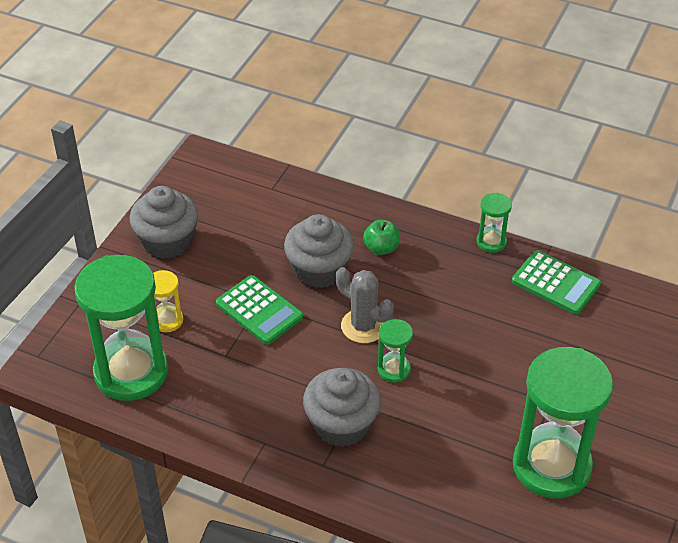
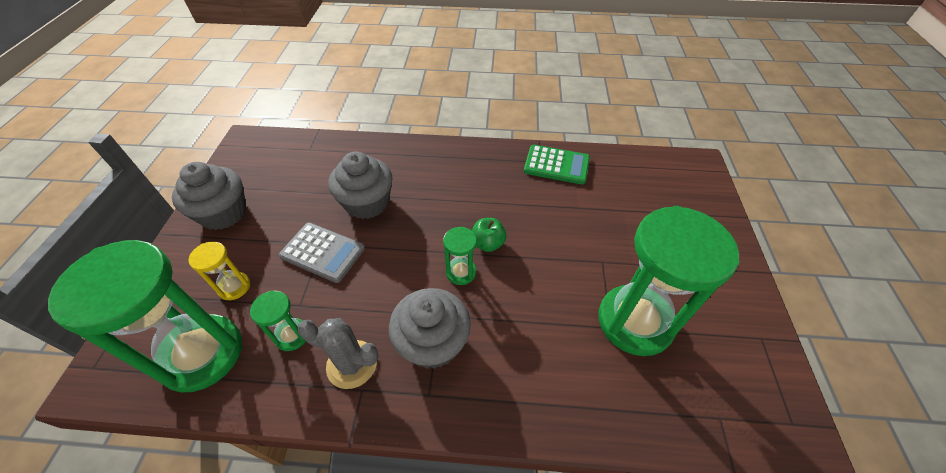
camera: 20 degrees left, 5 degrees up
green calculator [216,275,303,345] -> grey calculator [279,222,365,283]
grey cactus [336,267,394,343] -> grey cactus moved to [297,318,379,389]
green apple [363,220,400,255] -> green apple moved to [472,218,506,252]
green hourglass [477,193,512,253] -> green hourglass moved to [250,290,306,351]

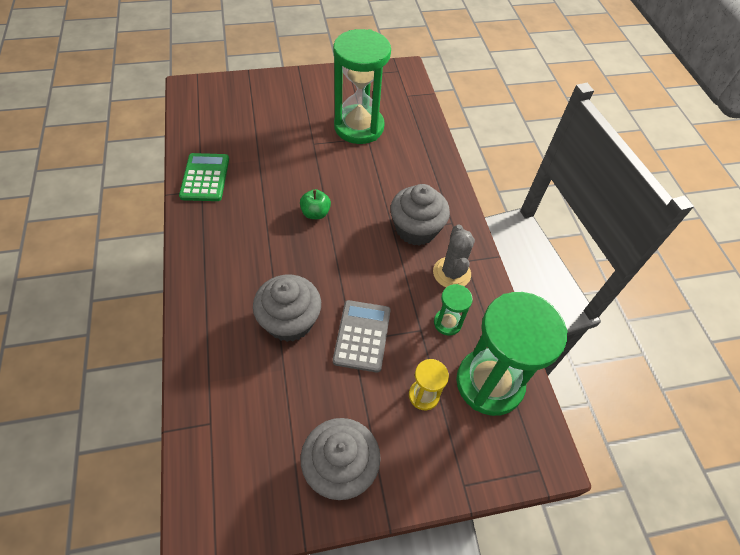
camera: 110 degrees left, 5 degrees up
green hourglass [443,227,477,285] -> none

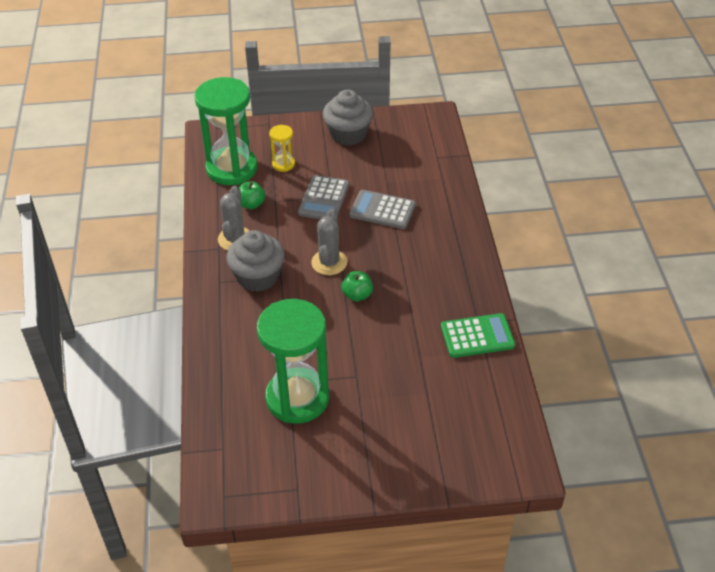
camera: 170 degrees left, 10 degrees down
green calculator [179,153,229,201] -> green calculator turned 105 degrees counterclockwise [441,313,515,358]
grey cupcake [253,275,321,342] -> grey calculator [349,190,416,229]
green hourglass [434,284,473,335] -> green apple [239,181,265,209]
none -> grey cactus [311,209,347,275]

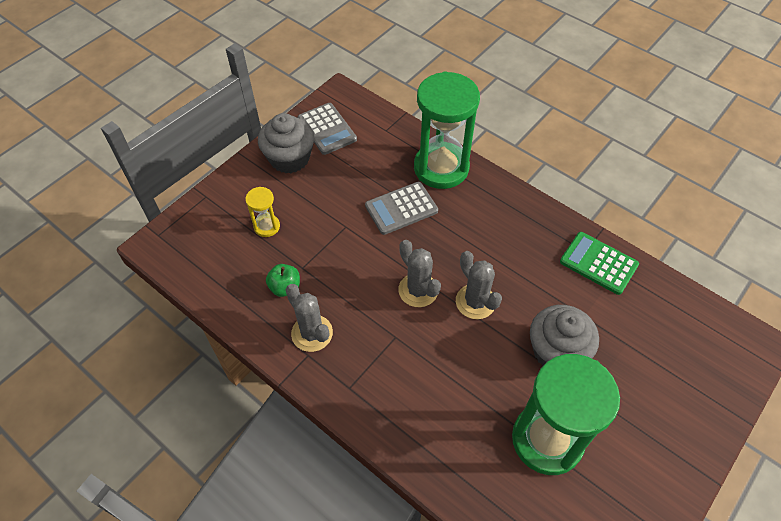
camera: 45 degrees left, 10 degrees up
green hourglass [194,77,258,185] -> green hourglass moved to [414,71,480,189]
grey cupcake [226,230,285,292] -> grey cupcake moved to [530,305,599,366]
grey calculator [298,175,349,219] -> grey calculator moved to [298,103,357,155]
green apple [341,271,373,302] -> grey cactus [456,251,502,319]
green calculator [441,313,515,358] -> green calculator turned 90 degrees counterclockwise [560,232,639,295]

